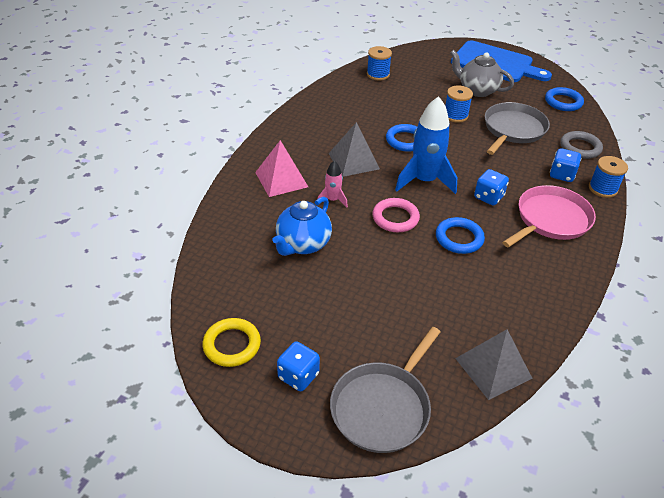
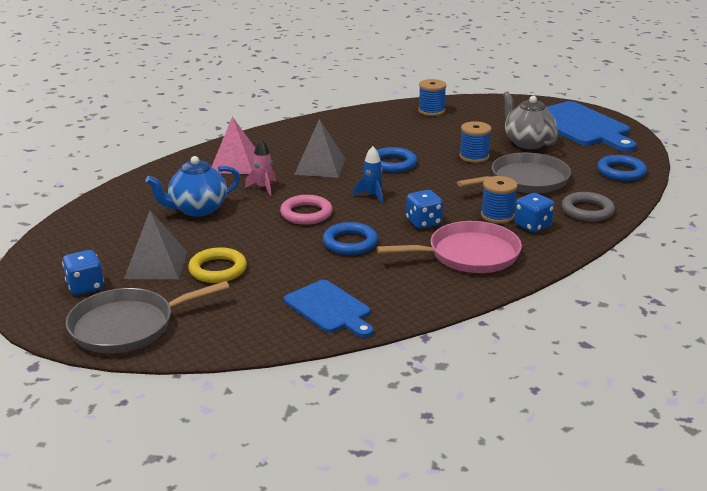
camera: 30 degrees right, 15 degrees down
yellow ring [202,318,261,367] -> yellow ring moved to [188,247,247,283]
blue rocket [395,96,457,194] -> blue rocket [353,146,383,204], size x0.49
grey pyramid [455,329,533,400] -> grey pyramid moved to [124,211,187,279]
blue spool [589,156,628,198] -> blue spool moved to [481,176,518,223]
none -> blue cutting board [284,280,373,337]

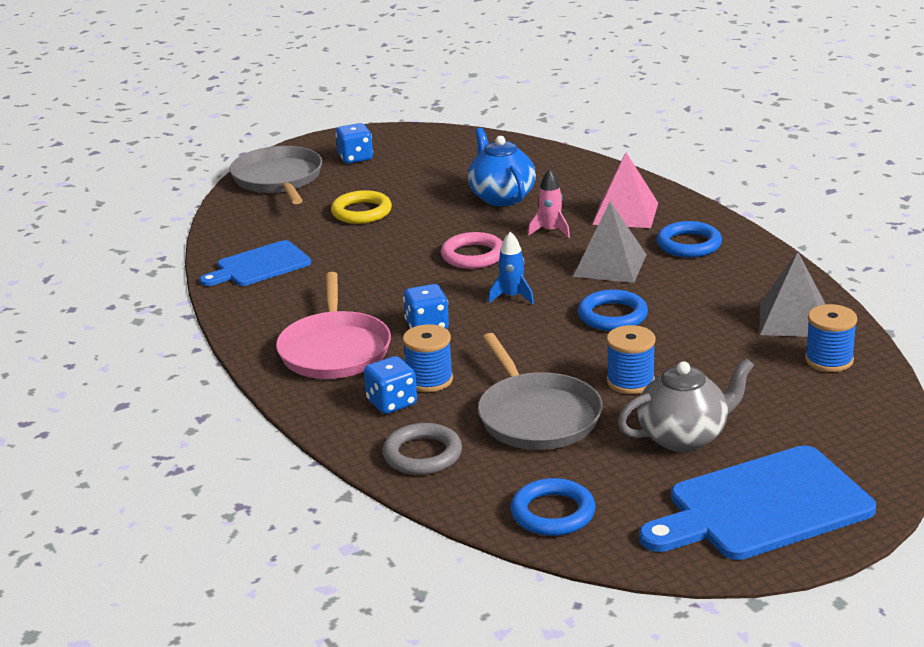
camera: 100 degrees right, 0 degrees up
grey pyramid [124,211,187,279] -> grey pyramid moved to [760,252,826,337]
blue ring [323,222,378,255] -> blue ring moved to [657,221,722,258]

